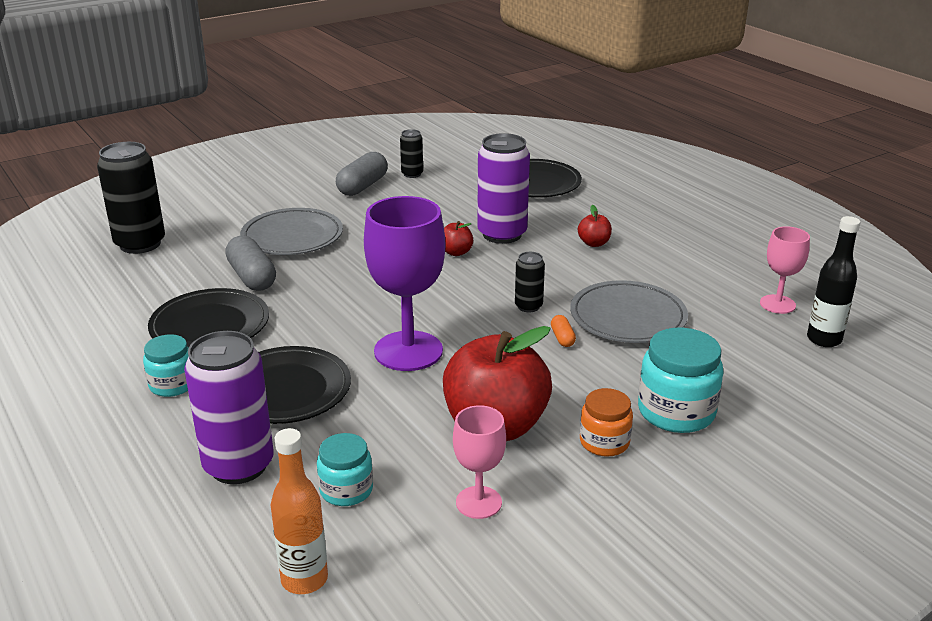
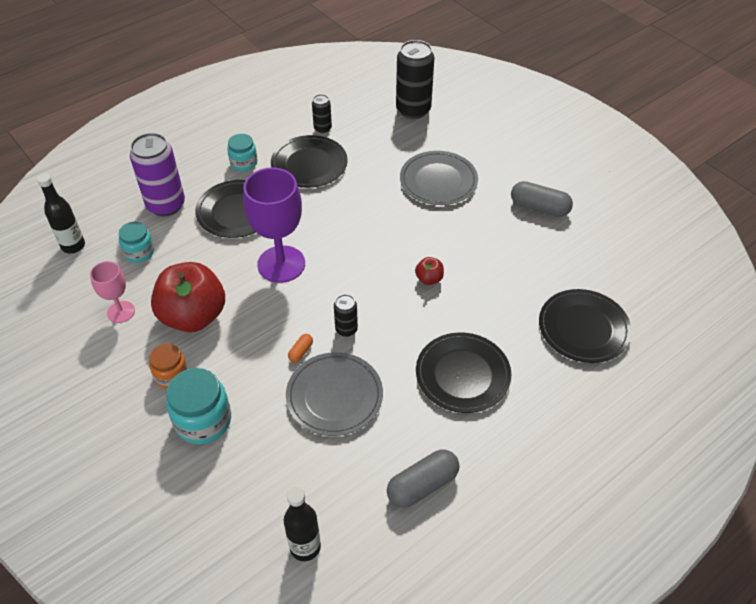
camera: 85 degrees right, 20 degrees up
grey capsule [225,235,276,291] -> grey capsule moved to [387,449,460,508]
orange bottle [271,428,328,594] -> black bottle [37,173,85,254]
black can [400,129,423,178] -> black can moved to [312,94,332,133]
purple can [477,133,530,244] -> none
orange capsule [551,315,576,347] -> orange capsule turned 45 degrees counterclockwise [288,334,313,362]
red apple [578,205,612,247] -> black plate [416,332,511,413]
pink goblet [760,226,810,314] -> none

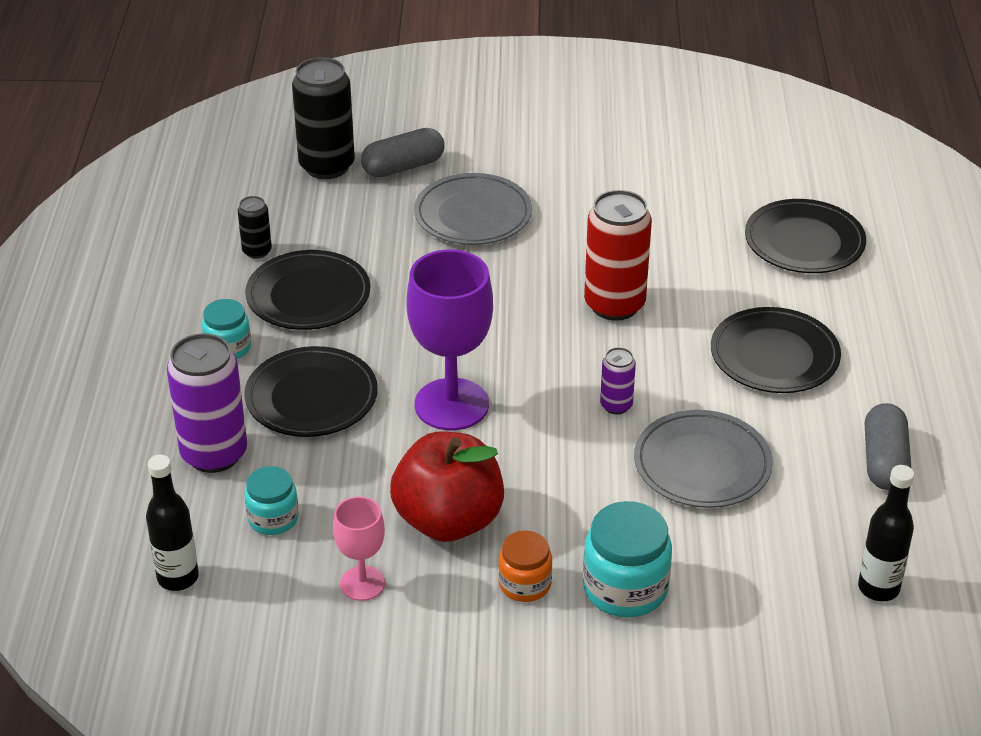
camera: 50 degrees left, 10 degrees down
orange capsule [288,334,313,362] -> none
black can [334,294,358,337] -> purple can [600,347,636,415]
red apple [415,257,444,285] -> red can [584,190,652,321]
grey capsule [511,181,573,217] -> grey capsule moved to [361,128,444,178]

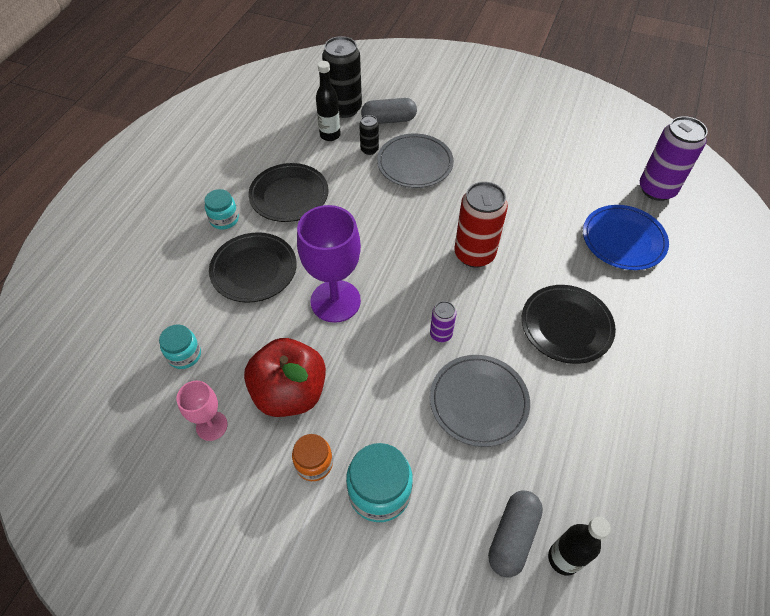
camera: 20 degrees right, 15 degrees up
black bottle [146,455,199,591] -> black bottle moved to [316,61,341,141]
purple can [167,333,247,473] -> purple can moved to [640,116,708,201]
black can [238,196,272,259] -> black can moved to [359,115,379,155]
black plate [745,199,866,273] -> blue plate [583,205,669,270]
grey capsule [865,403,911,490] -> grey capsule moved to [488,490,543,577]

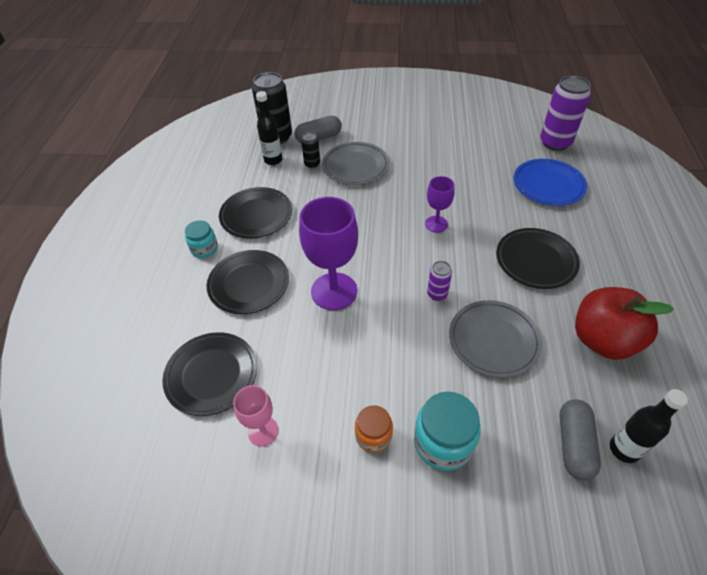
camera: 15 degrees left, 5 degrees down
turquoise jar [159,324,201,369] -> black plate [162,332,257,416]
red apple [244,338,326,417] -> red apple moved to [575,287,674,360]
red can [454,182,508,267] -> purple goblet [425,176,455,233]

